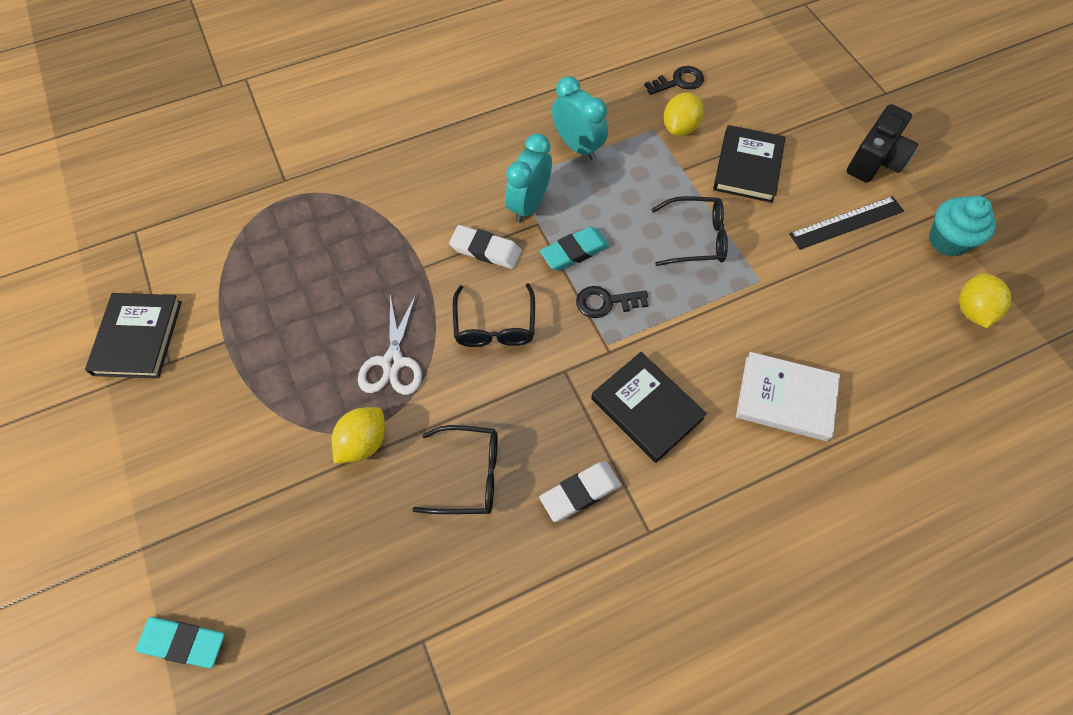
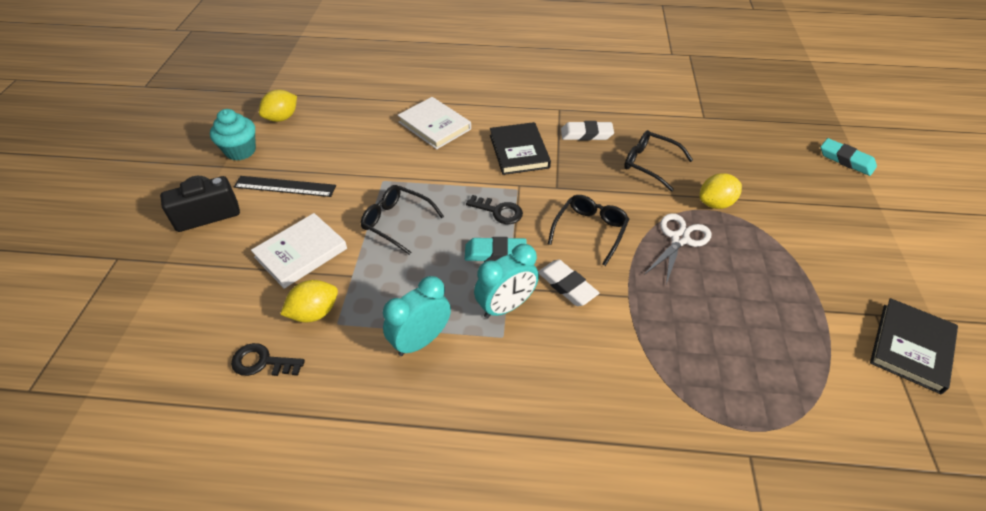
camera: 150 degrees left, 15 degrees down
turquoise clock [552,76,608,161] -> turquoise clock turned 60 degrees clockwise [383,276,451,356]
black book [713,125,786,203] -> white book [251,213,347,289]

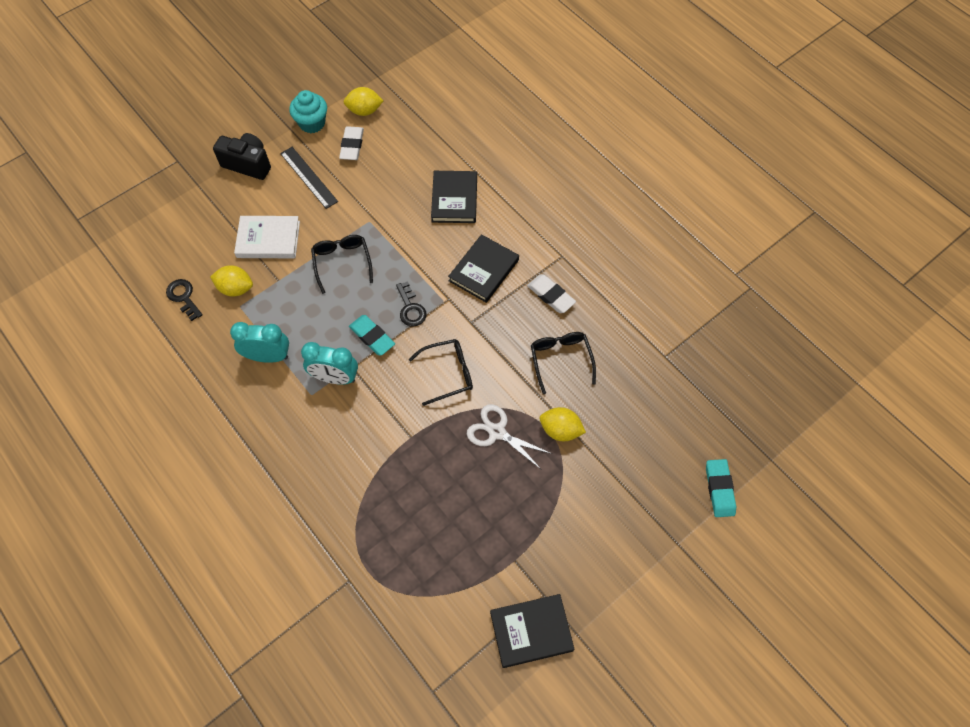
camera: 45 degrees right, 15 degrees up
white book [398,97,471,149] -> black book [431,171,477,223]
white eraser [538,260,599,306] -> white eraser moved to [339,126,364,160]
white scissors [644,213,711,284] -> white scissors turned 135 degrees counterclockwise [467,404,552,470]

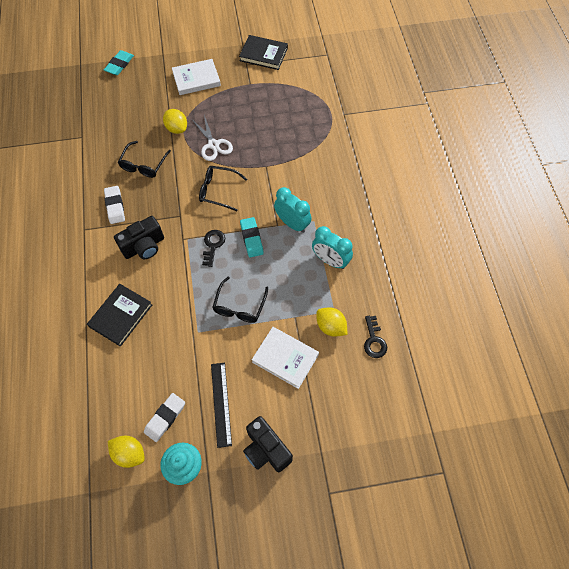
camera: 150 degrees left, 0 degrees up
black book [448,234,519,303] -> black camera [114,216,164,259]
none -> white book [172,59,221,95]

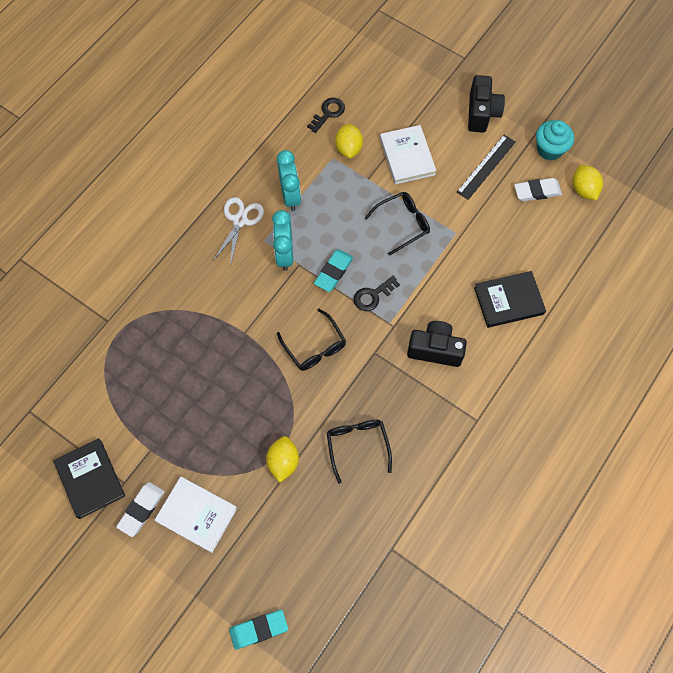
camera: 135 degrees left, 5 degrees up
white eraser [104,186,125,224] -> white eraser moved to [116,482,165,537]
black glasses [118,141,171,178] -> black glasses turned 75 degrees counterclockwise [327,420,392,484]
white scissors [192,115,233,161] -> white scissors moved to [213,197,264,266]

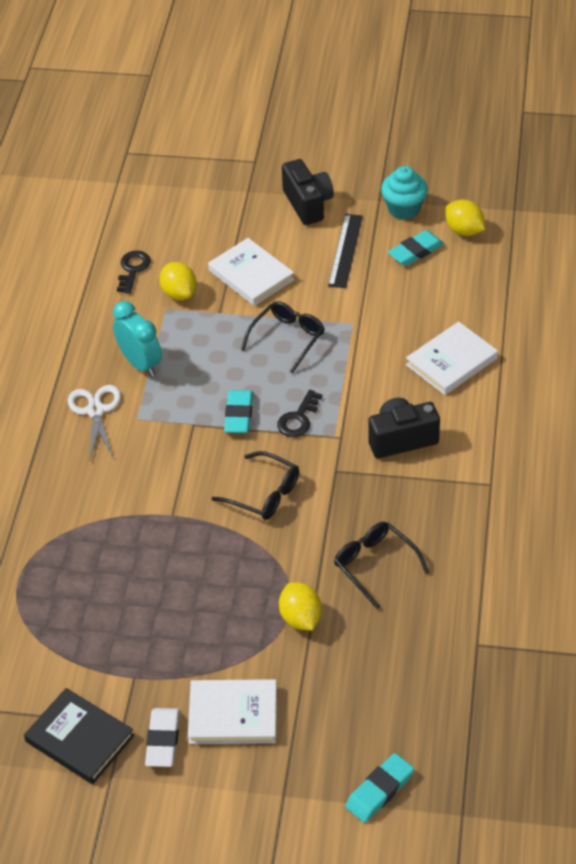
camera: 25 degrees left, 20 degrees down
turquoise clock [272,210,293,271] -> none
black book [474,271,546,328] -> white book [406,321,498,395]
white eraser [514,178,562,201] -> turquoise eraser [388,230,444,266]

